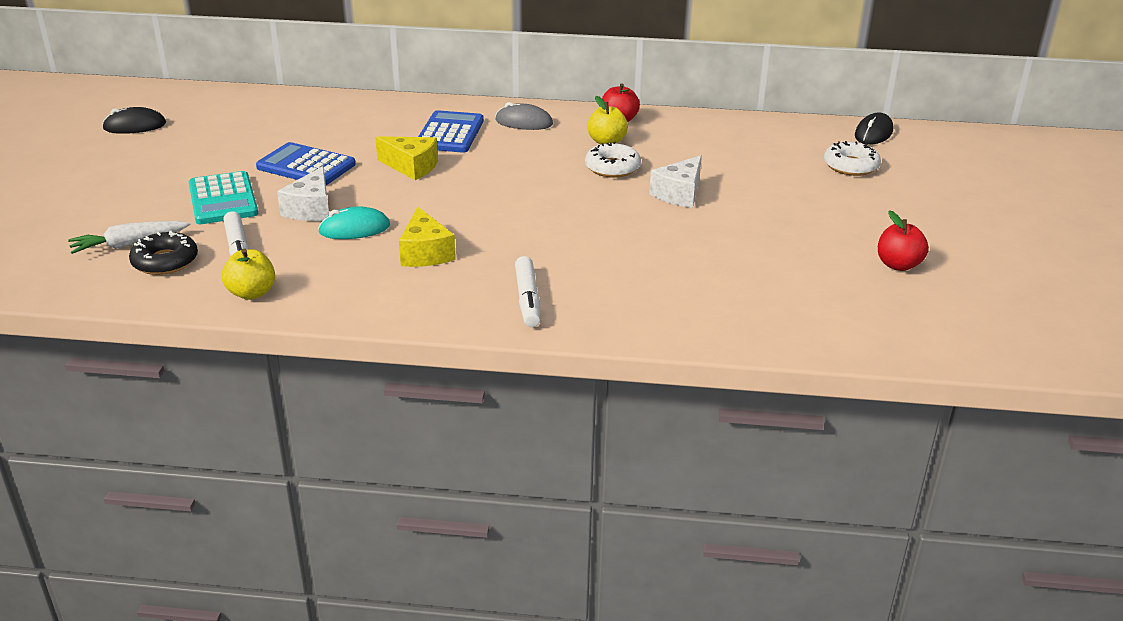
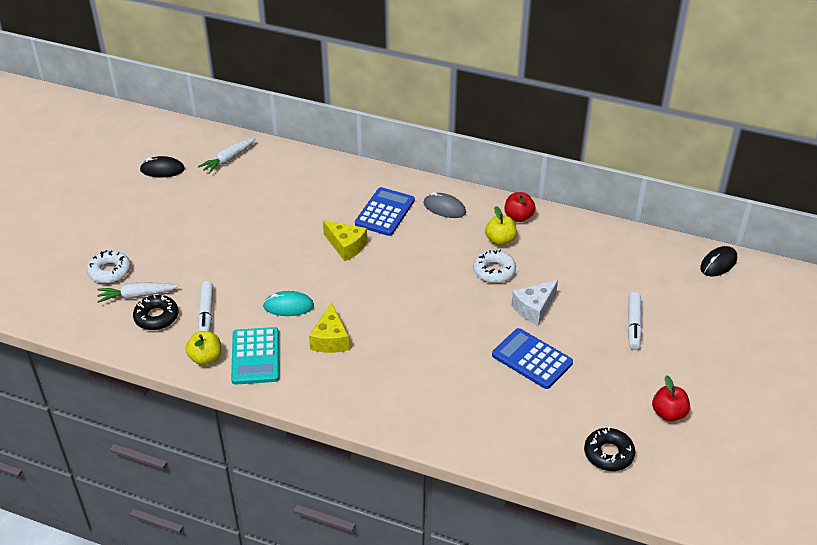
camera: 15 degrees right, 10 degrees up
turquoise calculator [189,171,258,224] -> turquoise calculator moved to [231,327,279,385]
blue calculator [256,142,356,185] -> blue calculator moved to [492,328,573,389]
white cheese [277,166,329,221] -> none
white marker [515,256,541,327] -> white marker moved to [628,292,642,350]
white donut [824,141,881,176] -> white donut moved to [87,250,131,284]
none -> white carrot [198,138,256,174]
none -> black donut [584,427,635,471]

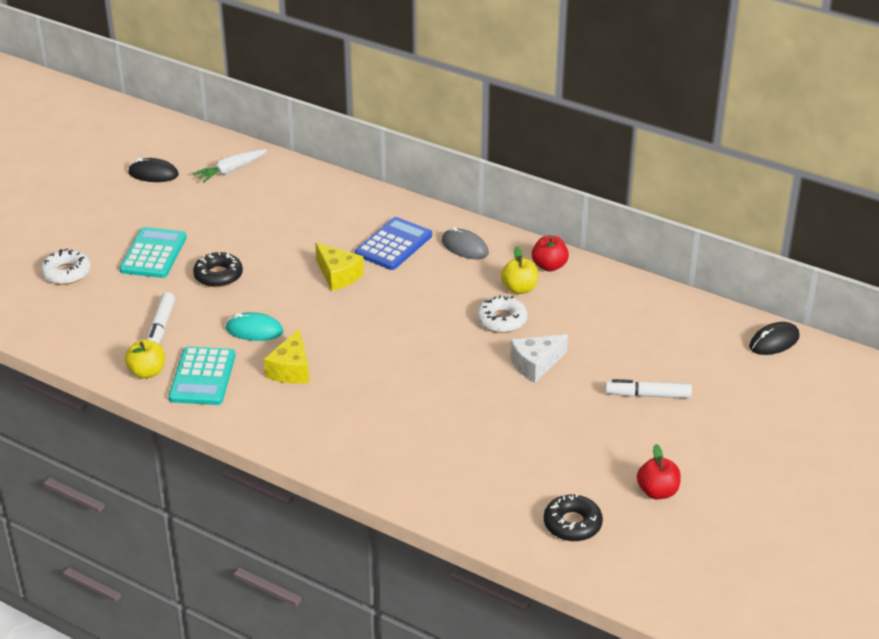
camera: 10 degrees right, 5 degrees down
white carrot [97,282,179,303] -> none
black donut [133,295,179,330] -> black donut moved to [193,252,243,287]
blue calculator [492,328,573,389] -> none
white marker [628,292,642,350] -> white marker turned 75 degrees clockwise [605,379,692,398]
none -> turquoise calculator [119,227,187,278]

